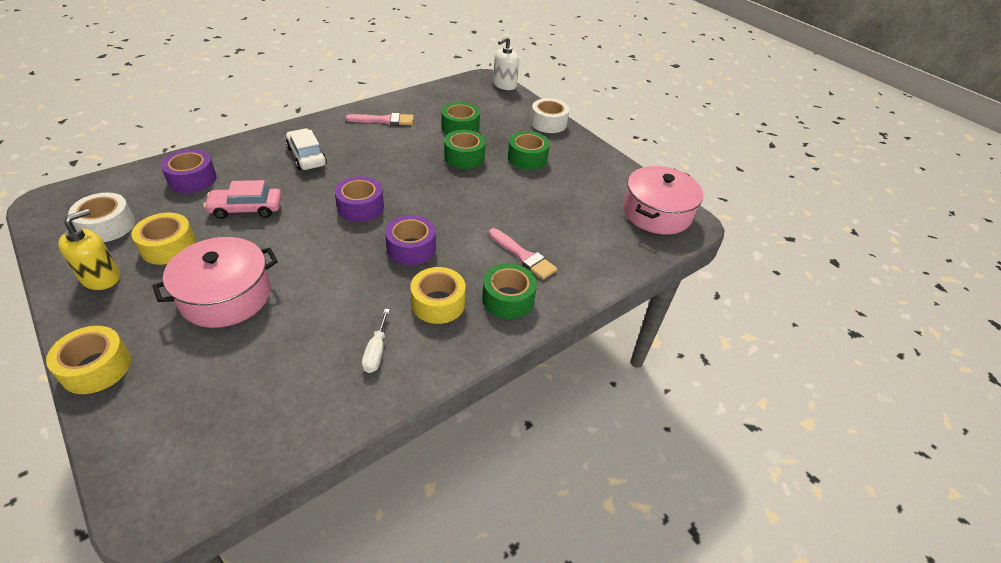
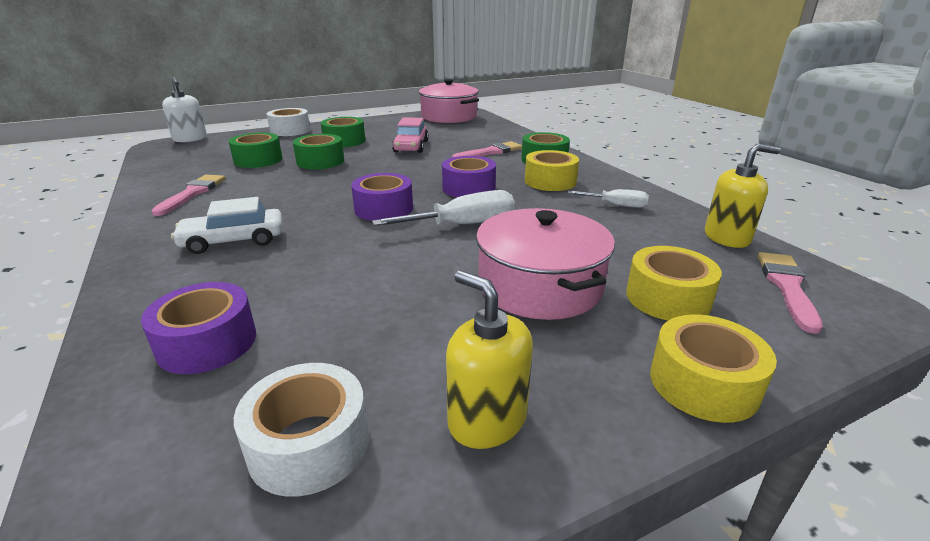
camera: 75 degrees left, 15 degrees down
yellow tape [131,212,196,265] -> yellow tape moved to [626,246,722,321]
pink car [204,180,282,219] -> pink car moved to [392,117,428,153]
none -> white screwdriver [372,190,515,226]
none -> yellow soap dispenser [705,144,781,248]
none -> pink brush [757,252,823,334]

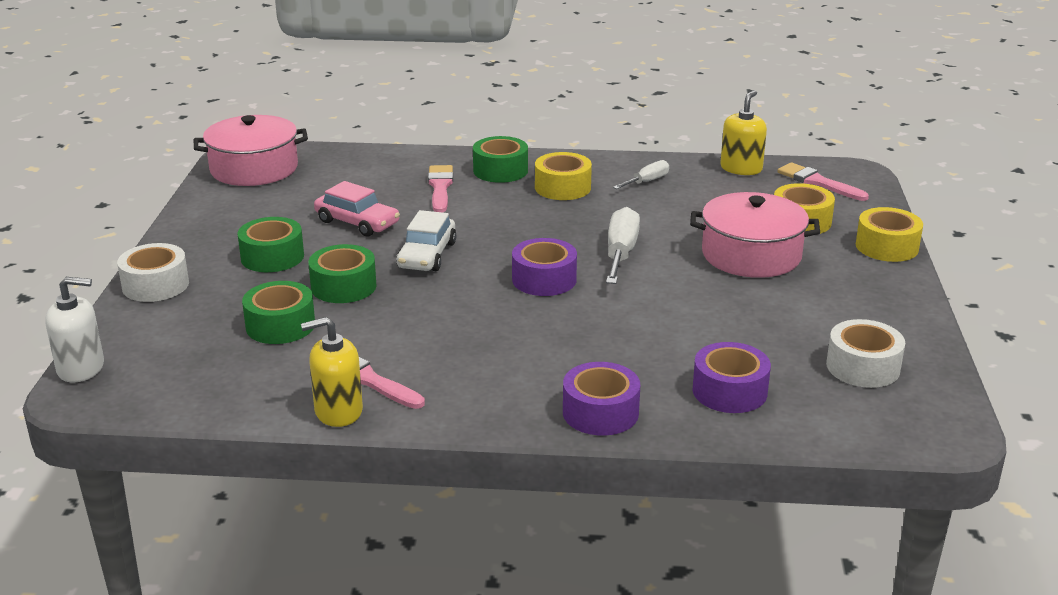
camera: 60 degrees left, 0 degrees up
white car [171,197,283,254] -> white car moved to [396,210,456,271]
purple tape [442,156,496,197] -> purple tape moved to [563,362,640,436]
yellow soap dispenser [446,270,533,449] -> yellow soap dispenser moved to [301,317,363,427]

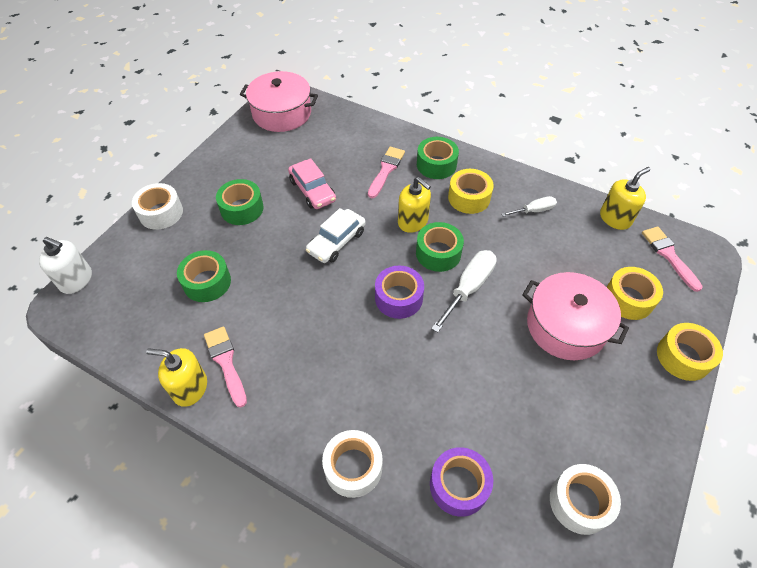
camera: 25 degrees right, 25 degrees up
green tape [308,244,377,303] -> green tape moved to [416,222,464,272]
purple tape [563,362,640,436] -> white tape [322,430,383,498]
none -> yellow soap dispenser [398,177,431,233]

